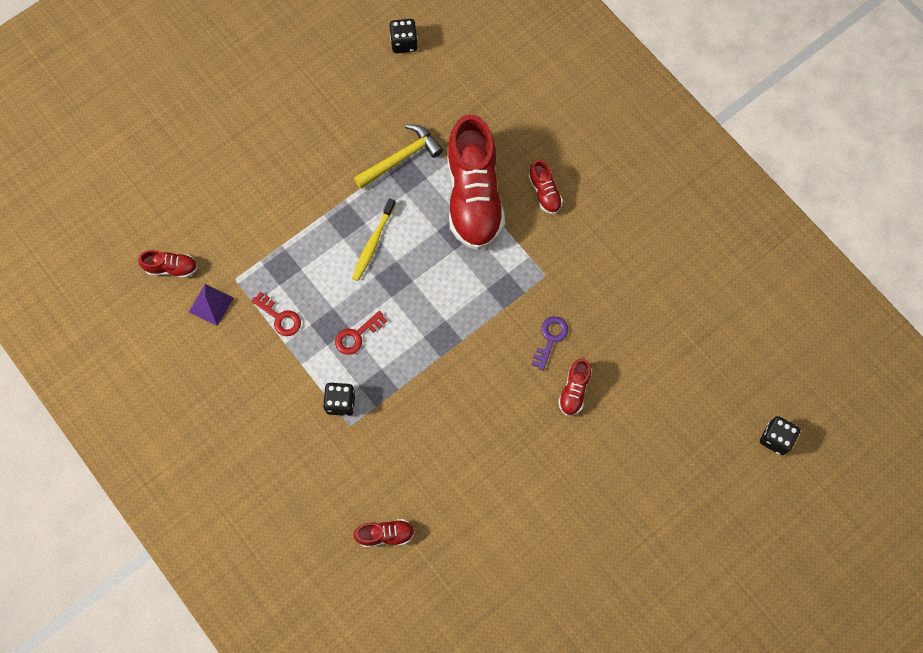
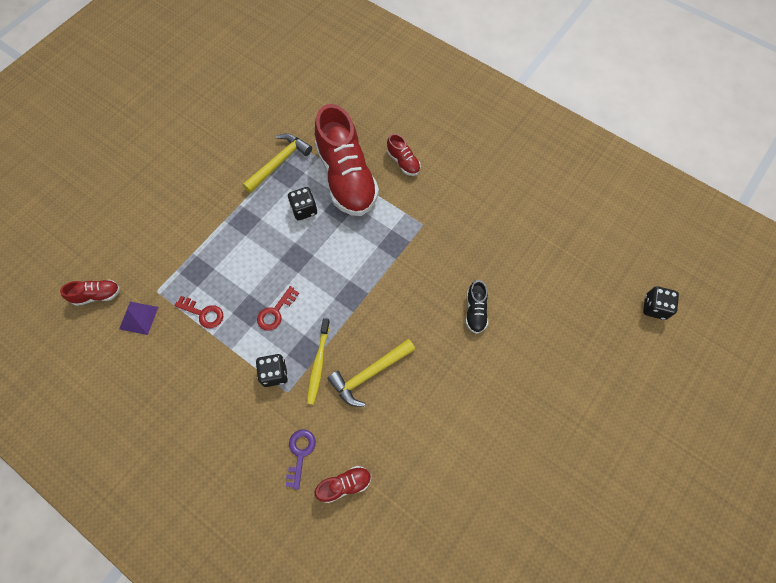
camera: 15 degrees left, 5 degrees down
yellow toothbrush [352,198,396,281] -> yellow toothbrush moved to [307,318,330,405]
black dice [389,19,418,53] -> black dice moved to [288,187,317,220]
purple key [531,316,568,370] -> purple key moved to [286,429,316,489]
red shoe [558,358,591,416] -> black shoe [466,280,488,334]
none -> yellow hammer [327,339,415,407]

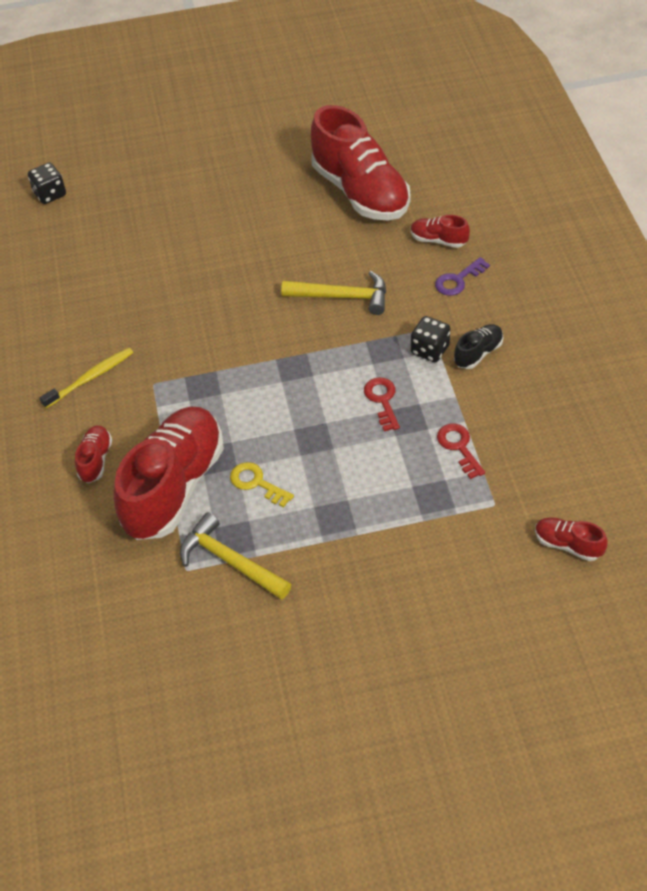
camera: 135 degrees left, 15 degrees down
purple pyramid [119,302,158,335] -> none
yellow hammer [243,133,312,193] -> yellow hammer turned 45 degrees clockwise [180,512,291,600]
red key [257,286,299,331] -> red key turned 90 degrees counterclockwise [364,377,400,431]
black dice [288,187,317,220] -> yellow key [230,462,294,507]
yellow toothbrush [307,318,330,405] -> yellow toothbrush moved to [40,348,133,408]
black shoe [466,280,488,334] -> black shoe moved to [454,324,503,369]
none -> red shoe [311,105,410,220]

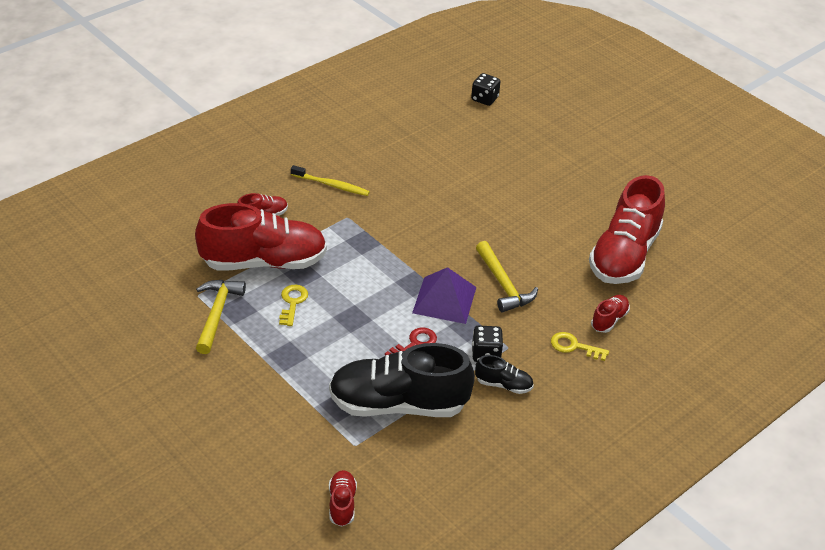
camera: 55 degrees right, 10 degrees down
red shoe [411,215,470,248] -> red shoe turned 45 degrees clockwise [591,295,630,333]
purple key [435,257,490,296] -> yellow key [551,332,609,361]
red key [437,424,485,479] -> black shoe [329,343,475,417]
none -> purple pyramid [412,267,476,324]

